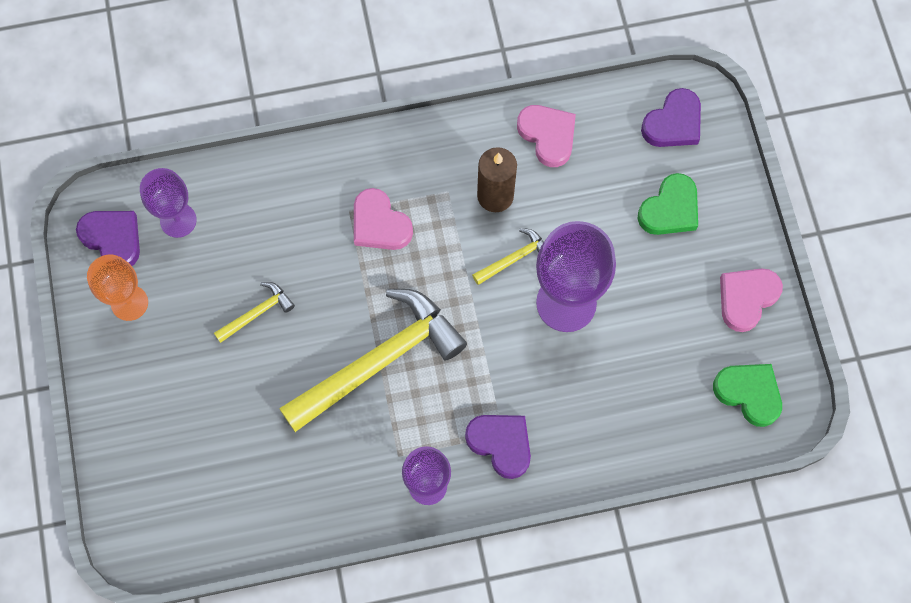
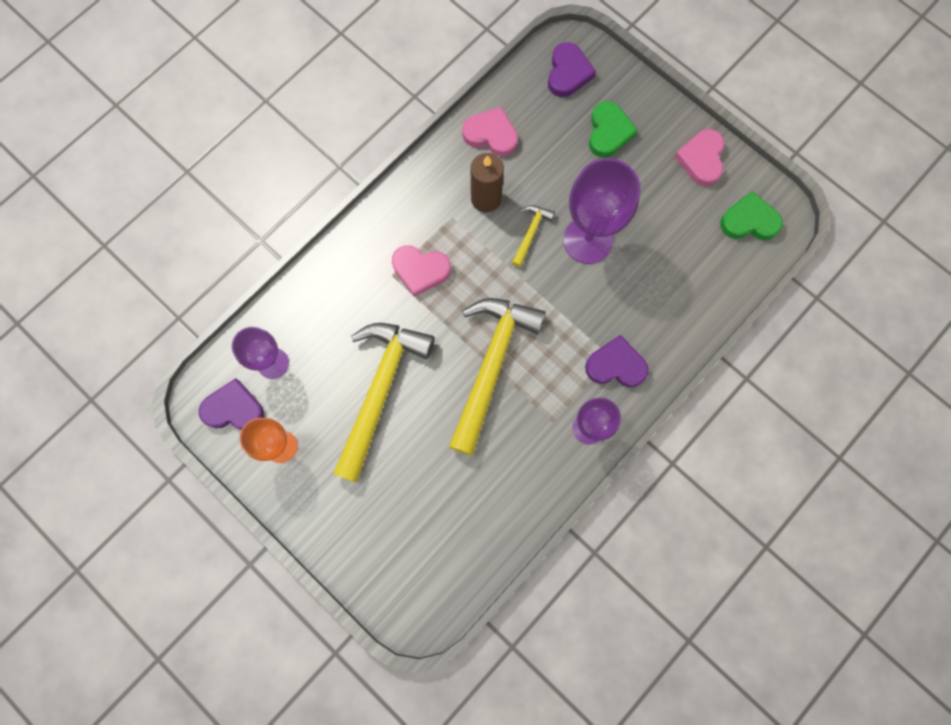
camera: 35 degrees left, 5 degrees up
yellow hammer [214,282,295,343] -> yellow hammer [333,323,435,483], size x2.29

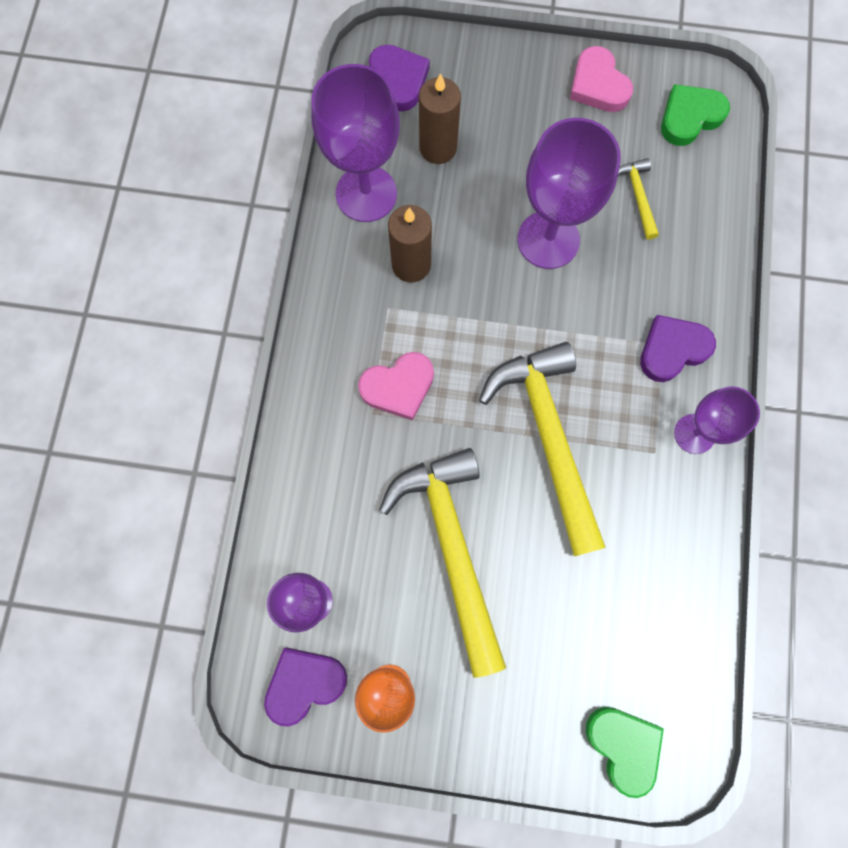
camera: 35 degrees left, 0 degrees up
pink heart [462,107,518,156] -> purple goblet [311,64,400,222]
yellow hammer [512,205,555,267] -> yellow hammer moved to [618,158,659,240]
green heart [589,101,638,158] -> green heart moved to [586,707,664,798]
none -> brown candle [419,73,461,164]

